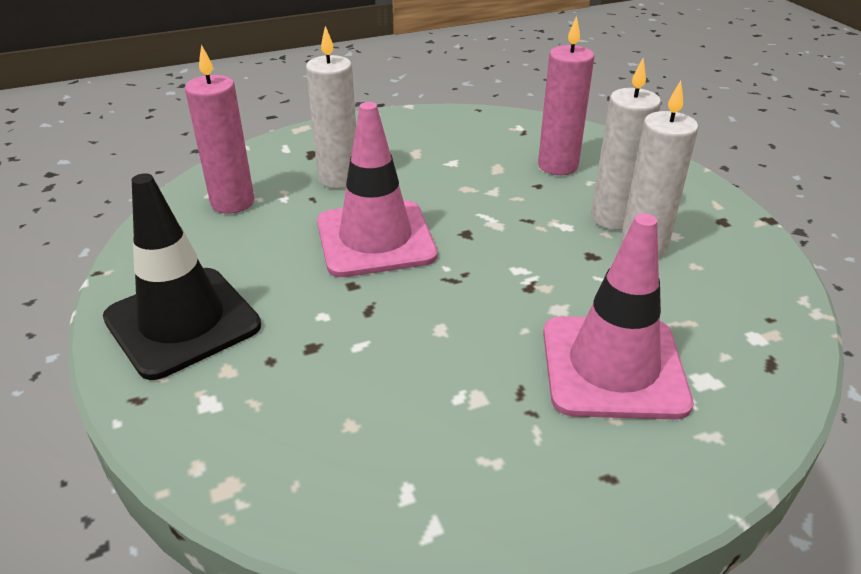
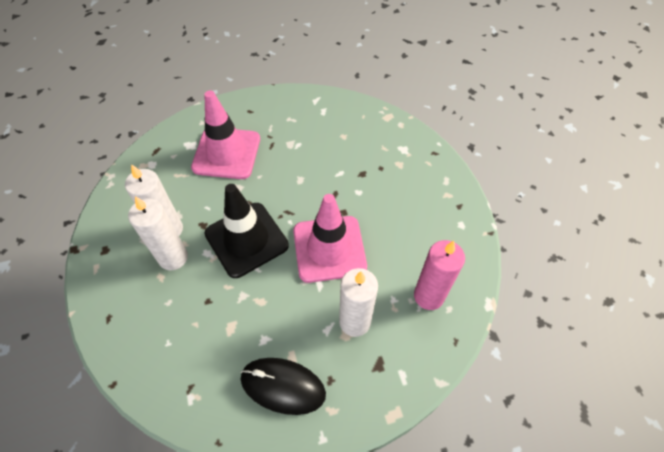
camera: 175 degrees left, 20 degrees up
black traffic cone [103,173,261,380] -> black traffic cone moved to [204,184,289,278]
pink candle [538,16,594,175] -> none
none -> black mouse [241,358,326,415]

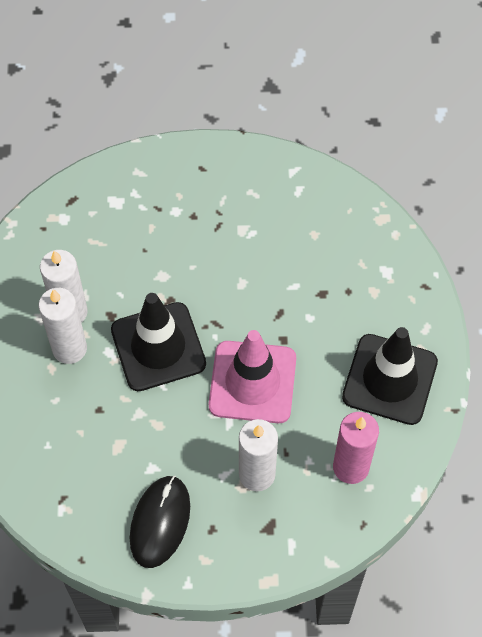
camera: 15 degrees right, 5 degrees up
pink traffic cone [191,90,260,179] -> none
black mouse [241,358,326,415] -> black mouse turned 75 degrees clockwise [130,476,190,568]
none -> black traffic cone [342,327,438,425]

